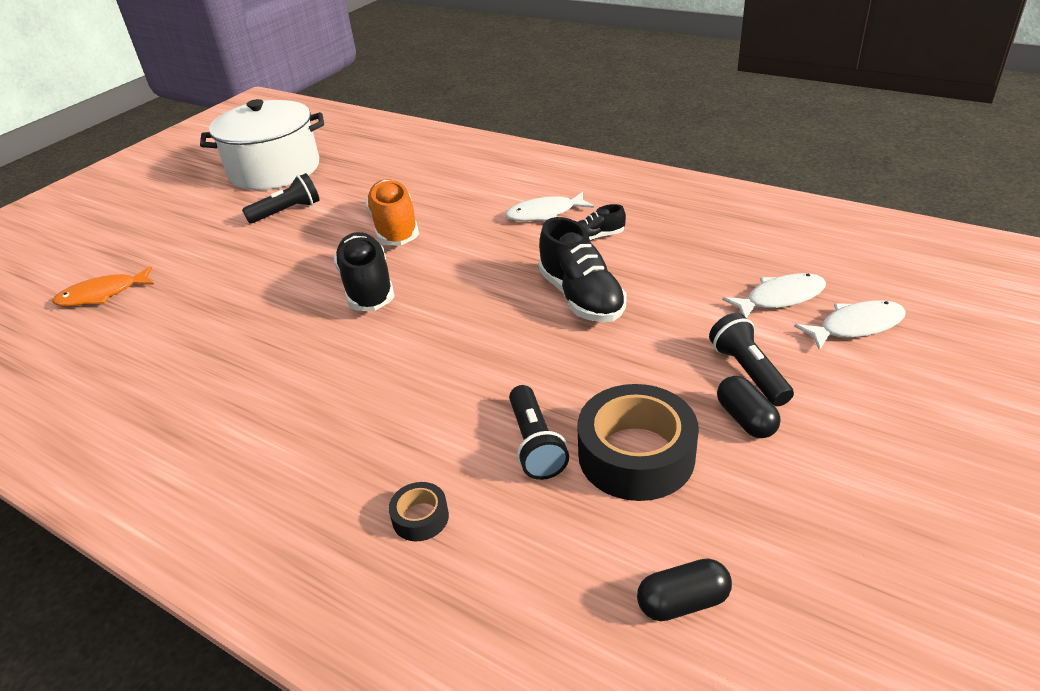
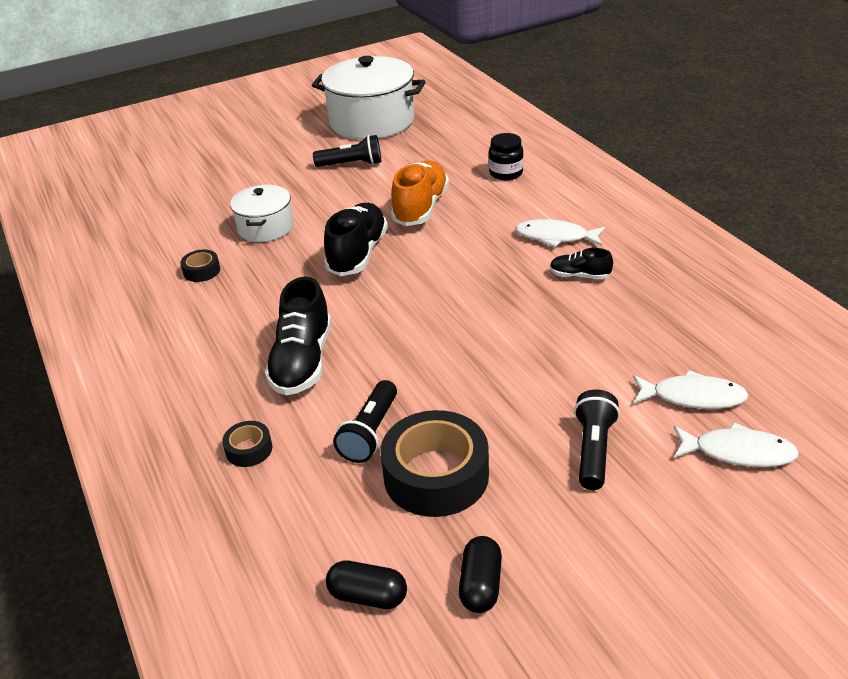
camera: 30 degrees right, 0 degrees up
orange fish [52,266,154,306] -> none
black shoe [538,217,627,322] -> black shoe moved to [265,277,331,395]
black capsule [717,376,781,438] -> black capsule moved to [459,536,502,613]
none -> black tape [180,250,220,282]
none -> white pot [230,185,293,242]
none -> black jar [489,133,524,180]

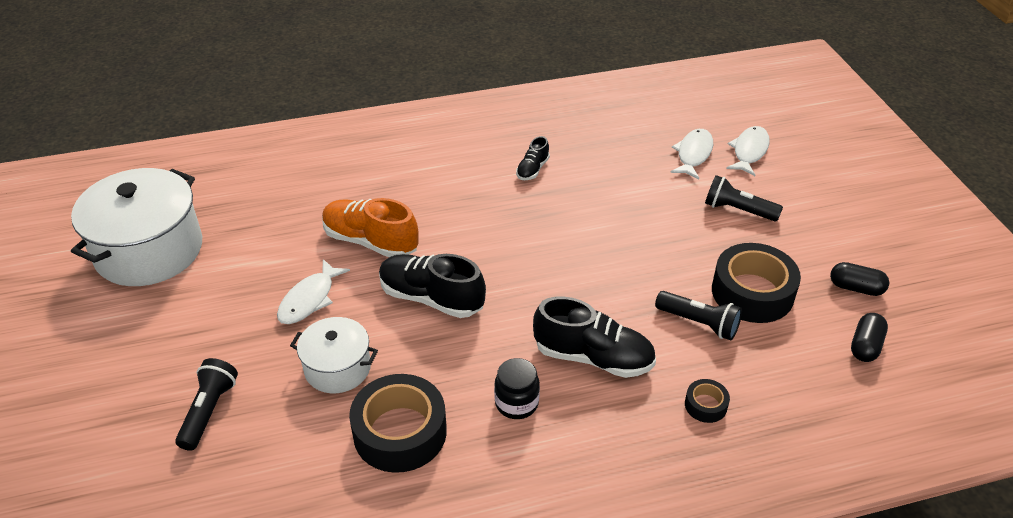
camera: 80 degrees left, 5 degrees up
black tape [180,250,220,282] -> black tape [349,374,447,473], size x2.15
black flashlight [313,135,381,167] -> black flashlight moved to [175,358,238,451]
black jar [489,133,524,180] -> black jar moved to [494,358,540,419]
white fish [515,219,605,247] -> white fish moved to [277,259,350,324]

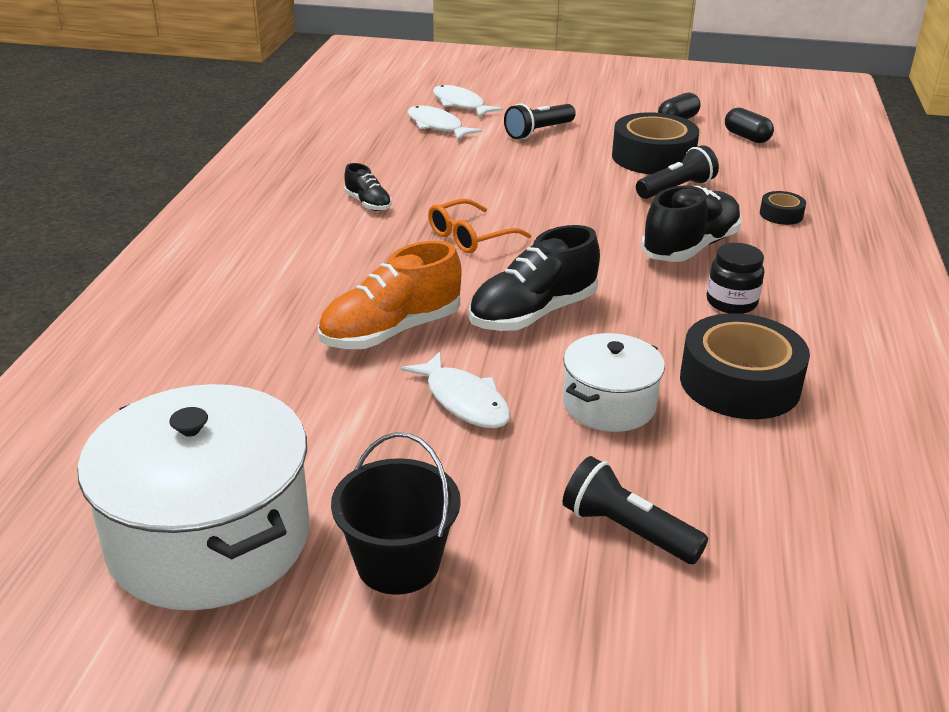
camera: 65 degrees left, 10 degrees down
none -> black bucket [331,432,461,595]
none -> orange glasses [428,199,531,253]

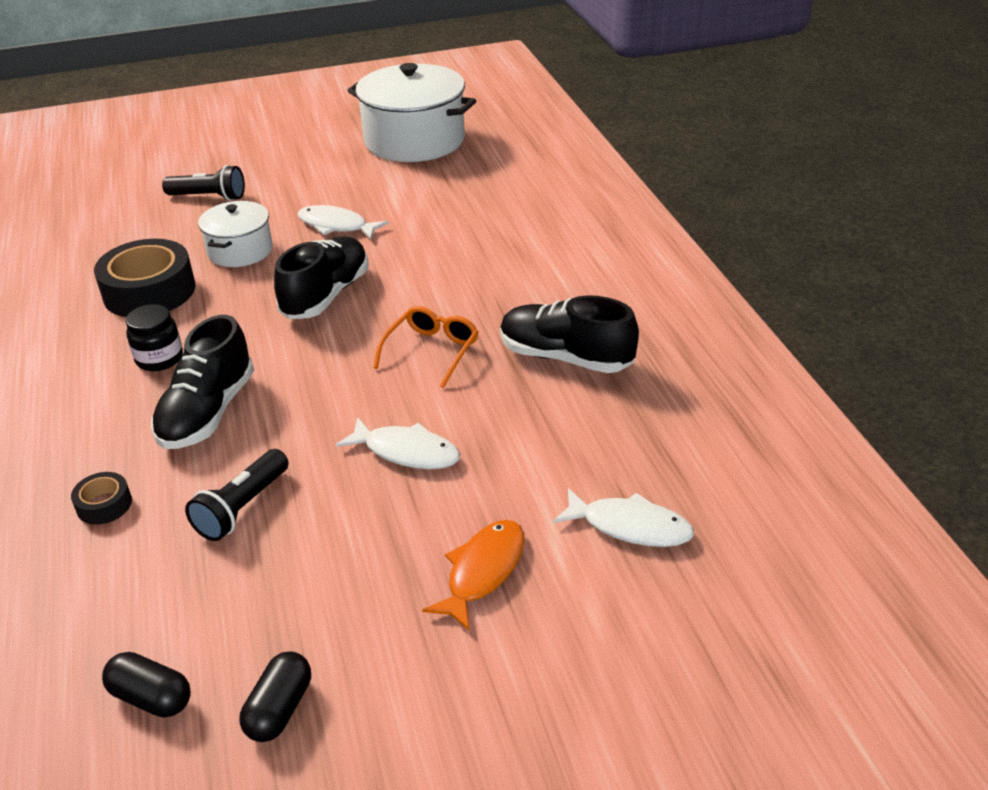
camera: 155 degrees right, 5 degrees up
orange shoe [318,241,462,349] -> none
black bucket [331,432,461,595] -> none
black shoe [344,163,392,211] -> black shoe [500,295,639,373], size x1.92
white fish [433,85,503,117] -> white fish moved to [336,417,460,469]
black flashlight [504,103,576,139] -> orange fish [422,520,524,631]
black tape [612,112,699,175] -> none

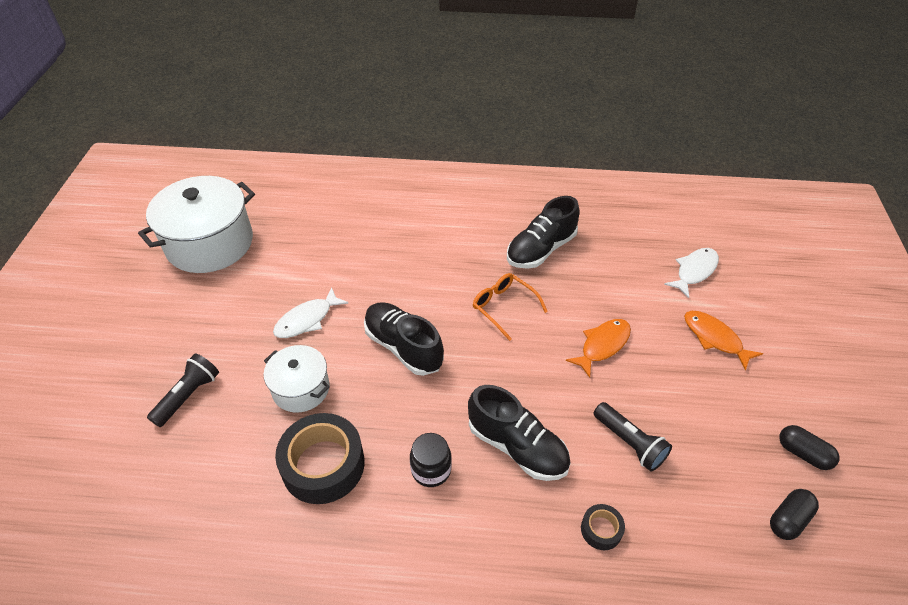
camera: 70 degrees left, 10 degrees up
white fish [336,417,460,469] -> orange fish [566,319,631,378]

